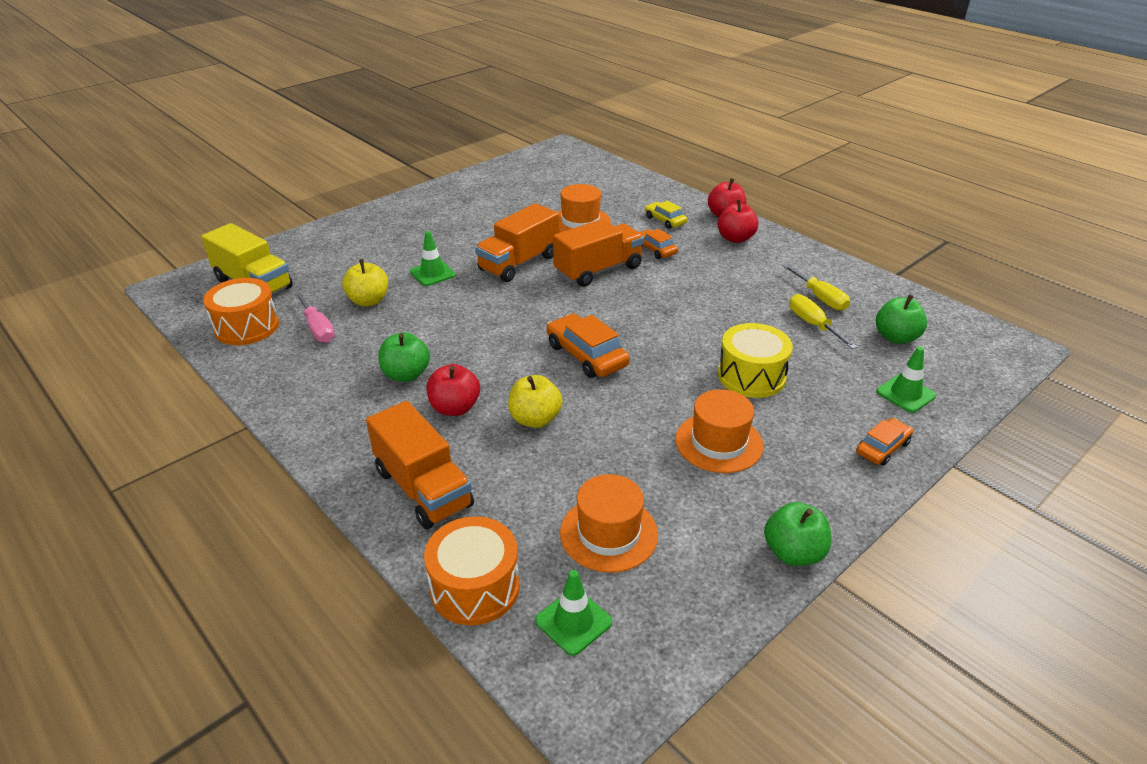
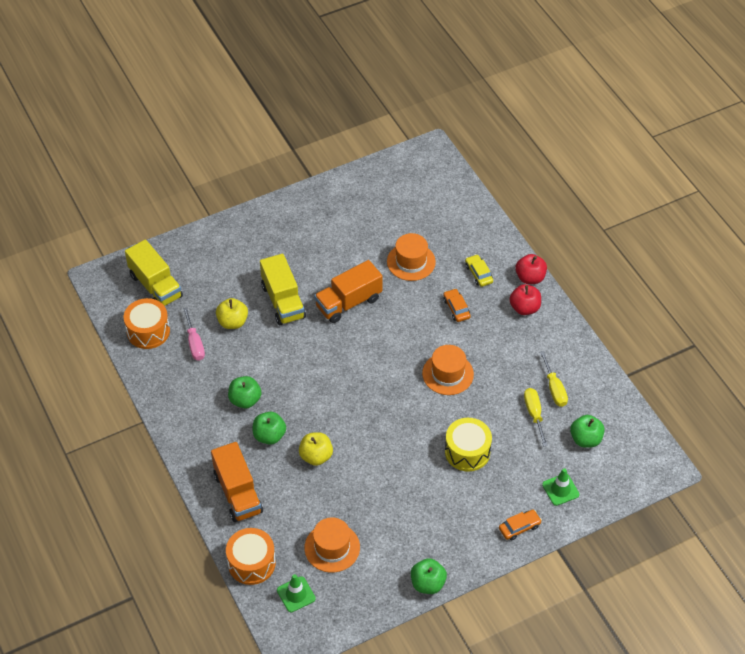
camera: 15 degrees right, 15 degrees up
green traffic cone [410,231,456,286] -> yellow truck [260,254,306,325]
red apple [427,364,480,416] -> green apple [253,412,286,445]
orange car [547,313,630,378] -> none
orange truck [553,219,644,287] -> none
orange hat [675,389,763,473] -> orange hat moved to [422,345,474,395]

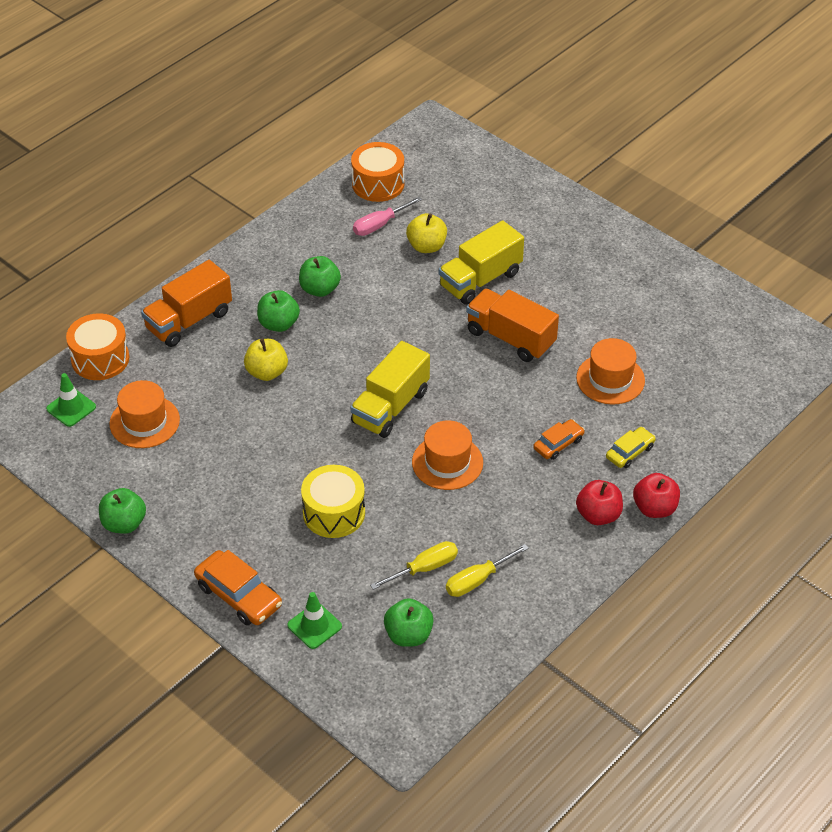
camera: 70 degrees right, 5 degrees down
yellow truck [125,239,183,306] -> yellow truck moved to [350,341,430,438]
orange car [499,510,542,541] -> orange car [194,550,282,625], size x1.63

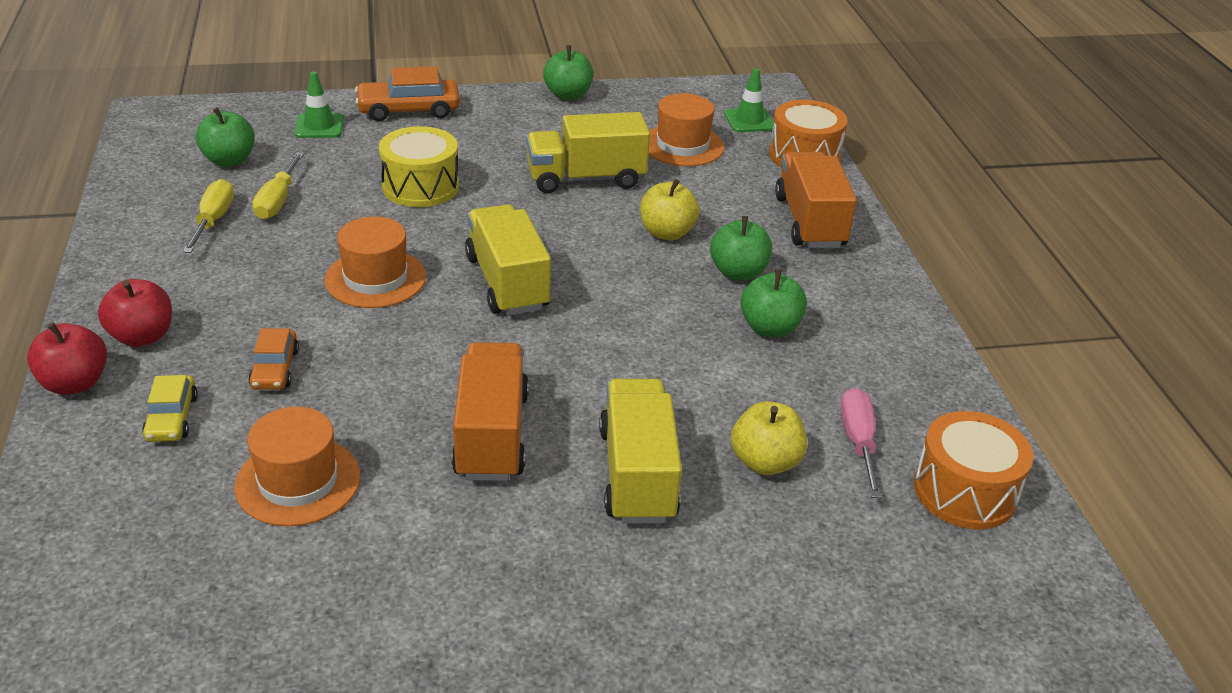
camera: 125 degrees right, 10 degrees down
orange truck [466,289,559,362] -> orange truck turned 75 degrees counterclockwise [451,342,529,481]
none -> yellow truck [526,112,650,193]

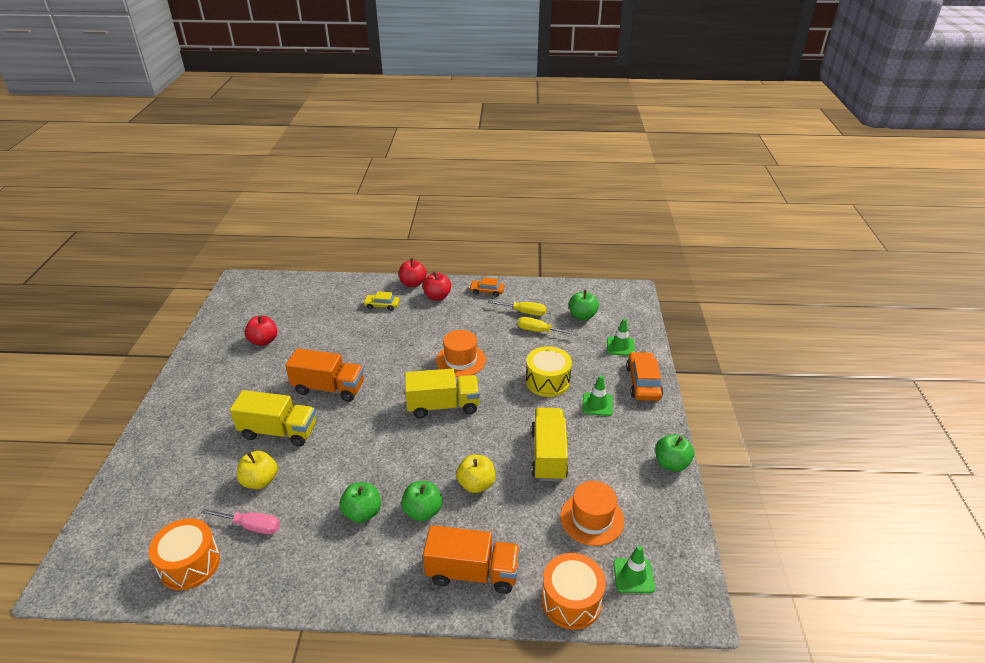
camera: 105 degrees right, 0 degrees up
orange hat [234,407,360,526] -> none
orange car [248,328,299,390] -> orange car moved to [469,277,504,297]
none -> red apple [245,315,277,346]
none -> green traffic cone [582,375,613,416]

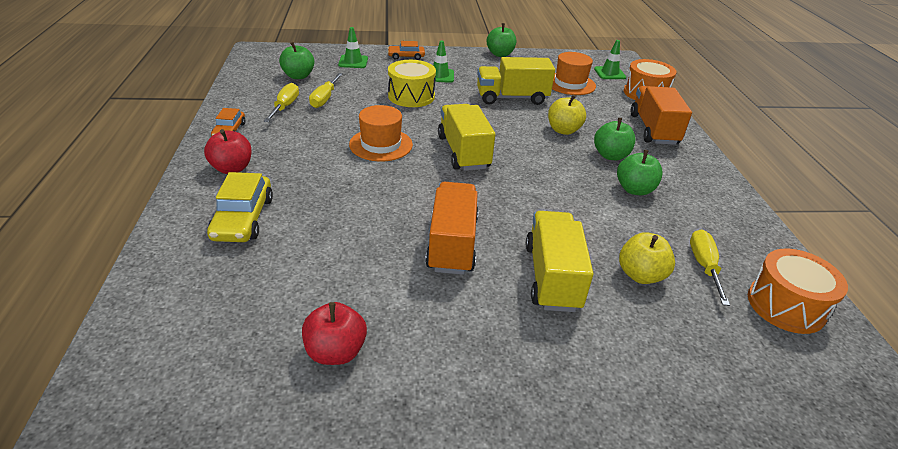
camera: 100 degrees left, 0 degrees up
pink screwdriver [201,509,280,534] -> yellow screwdriver [690,230,730,306]
yellow car [363,291,400,311] -> yellow car [207,172,273,242], size x1.63
red apple [399,258,427,287] -> none
orange car [626,352,663,401] -> orange car [388,41,425,60], size x0.61

